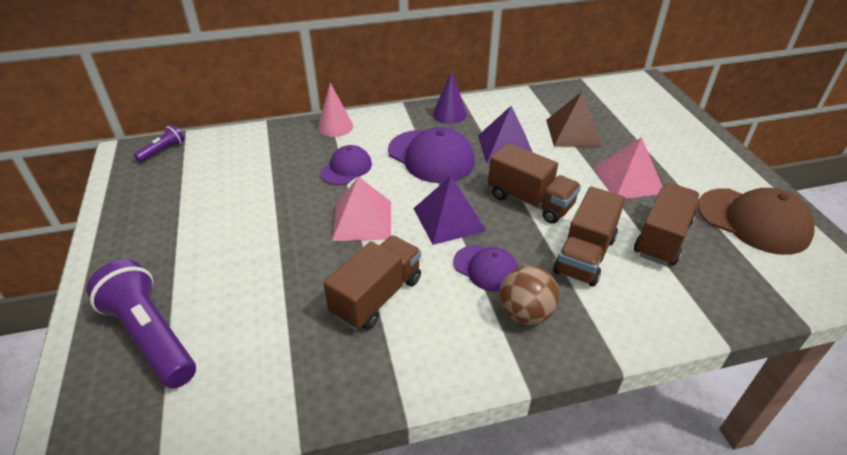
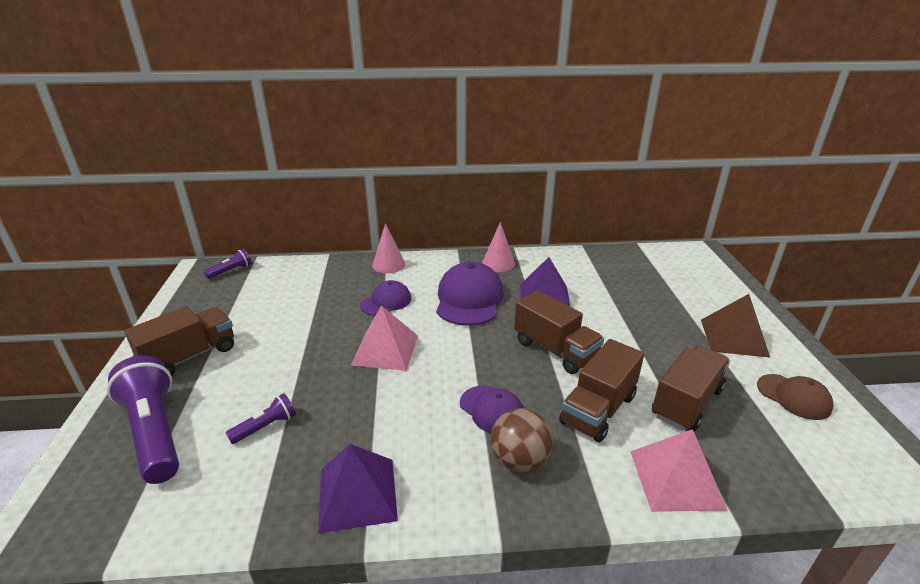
camera: 10 degrees right, 10 degrees down
brown truck [323,235,421,330] -> brown truck moved to [124,306,234,376]
purple cap [388,127,475,183] -> purple cap turned 135 degrees counterclockwise [436,261,504,326]
purple pyramid [413,176,486,245] -> purple pyramid moved to [318,444,398,533]
purple cone [433,71,467,124] -> pink cone [482,222,515,272]
brown pyramid [546,92,602,147] -> brown pyramid moved to [701,294,770,358]
pink pyramid [594,137,662,199] -> pink pyramid moved to [630,429,728,512]
brown cap [697,188,815,255] -> brown cap [757,374,834,420], size x0.59
none -> purple flashlight [226,393,296,444]

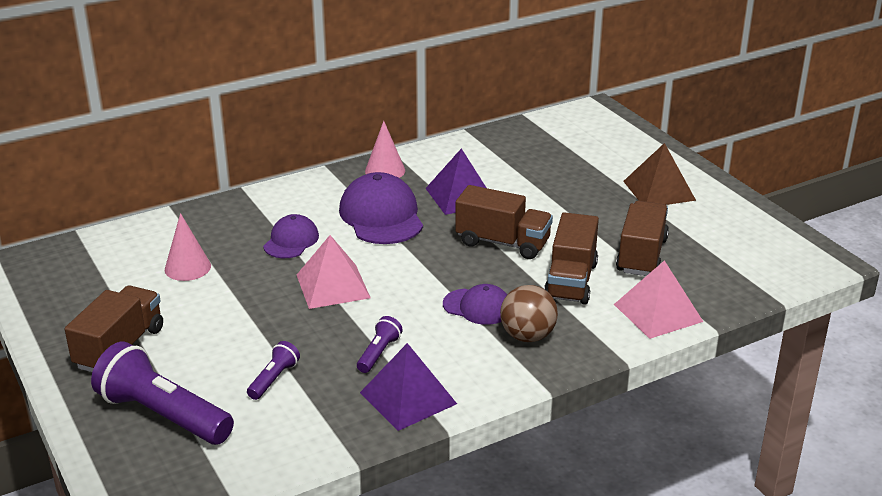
camera: 25 degrees left, 0 degrees up
purple flashlight [203,249,252,279] -> purple flashlight moved to [357,316,403,373]
pink cone [372,223,405,273] -> pink cone moved to [165,213,211,281]
brown cap [757,374,834,420] -> none

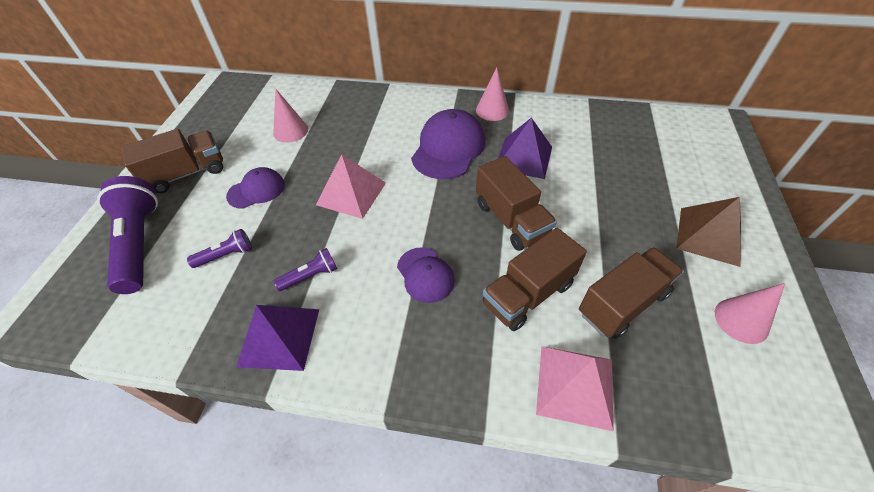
camera: 40 degrees right, 20 degrees up
purple cap [263,214,319,258] -> purple cap moved to [226,167,285,209]
brown ball [500,285,558,342] -> none
none -> pink cone [715,283,785,344]

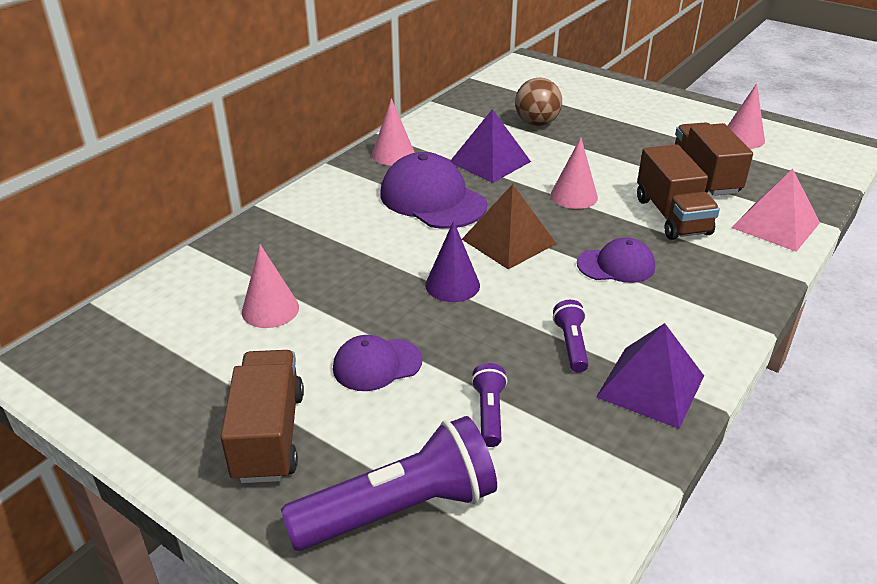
camera: 65 degrees left, 15 degrees down
purple flashlight [97,176,158,294] -> purple flashlight turned 150 degrees clockwise [281,416,497,551]
purple cap [226,167,285,209] -> purple cap turned 105 degrees counterclockwise [333,335,422,391]
pink pyramid [316,154,386,219] -> purple cone [425,221,480,302]
brown truck [476,156,557,251] -> pink cone [550,137,598,209]
brown pyramid [676,197,741,267] -> brown pyramid moved to [462,184,557,269]
none -> brown ball [515,78,562,126]

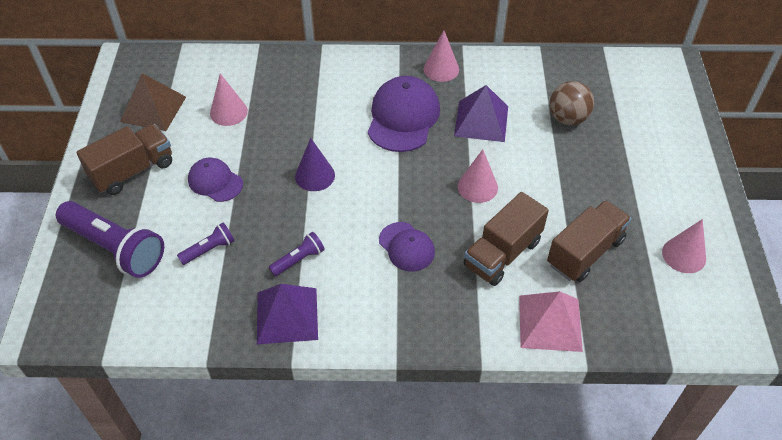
camera: 55 degrees right, 15 degrees up
brown pyramid [462,184,557,269] -> brown pyramid moved to [120,73,186,131]

